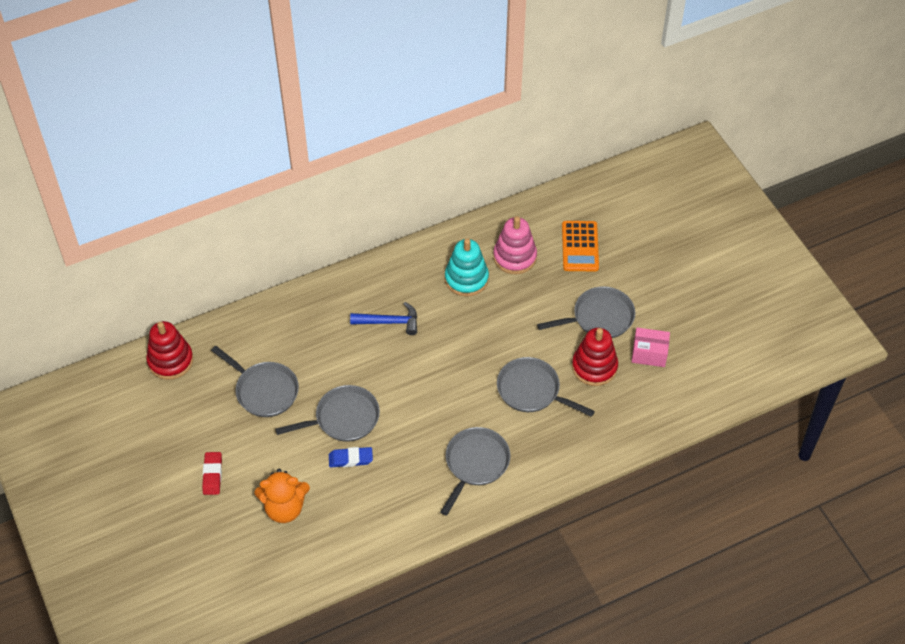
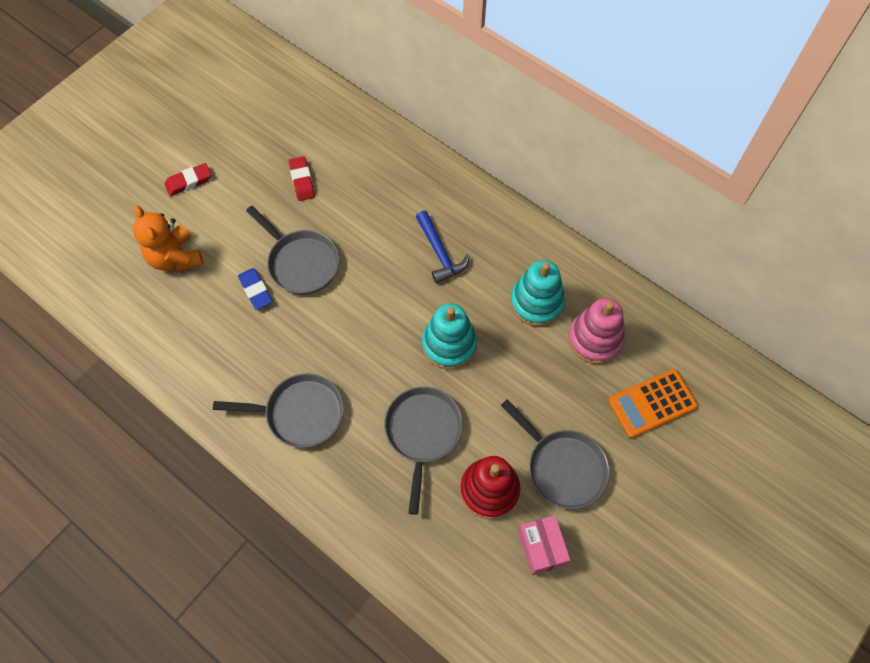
camera: 65 degrees right, 10 degrees up
red stacking toy [146,321,193,380] -> none
grey pan [211,346,299,417] -> red eraser [289,156,315,201]
none -> turquoise stacking toy [422,303,477,369]

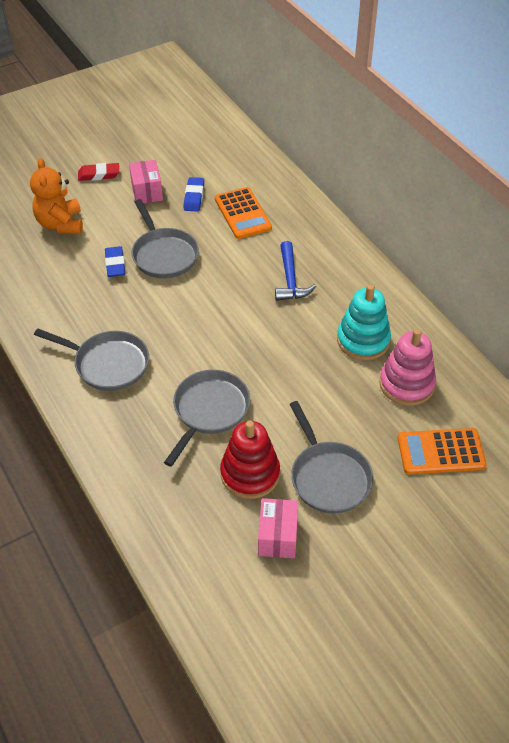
camera: 20 degrees right, 15 degrees down
red eraser [289,156,315,201] -> blue eraser [184,177,204,212]
turquoise stacking toy [422,303,477,369] -> none
none -> pink box [129,160,163,203]
none -> orange calculator [215,187,272,239]

